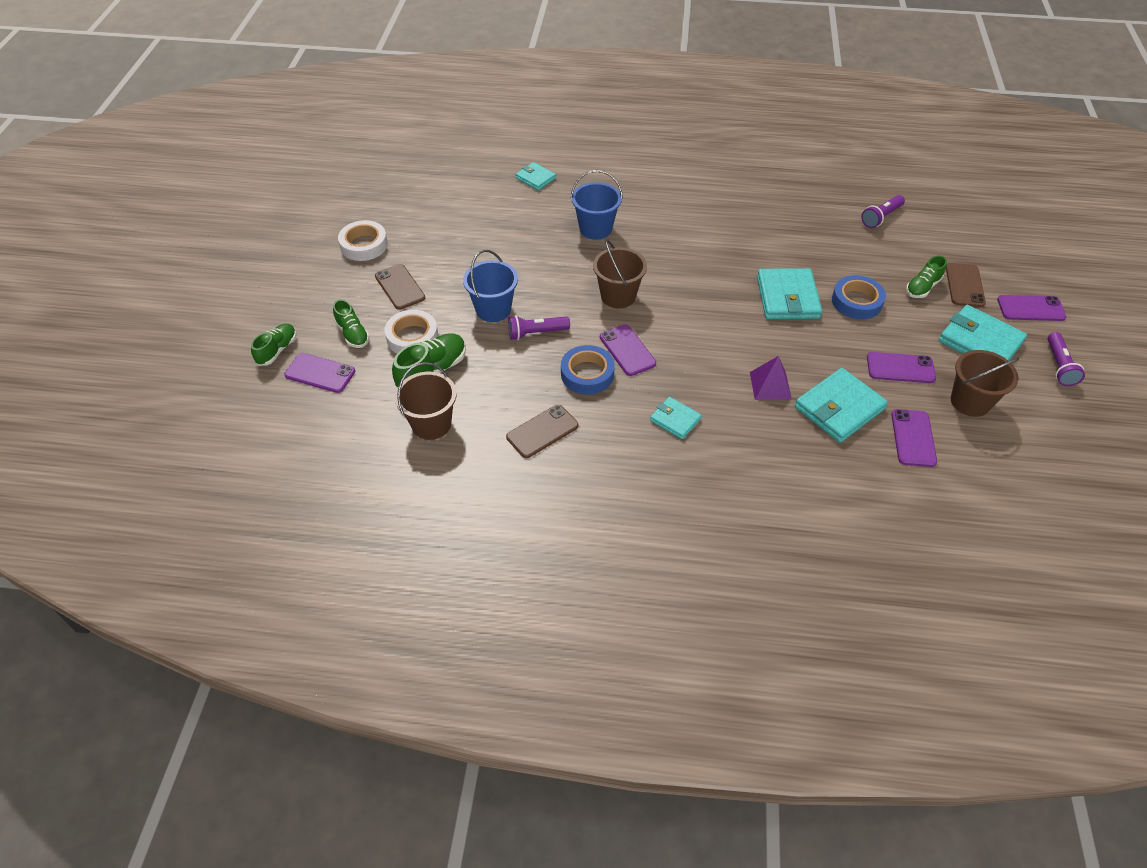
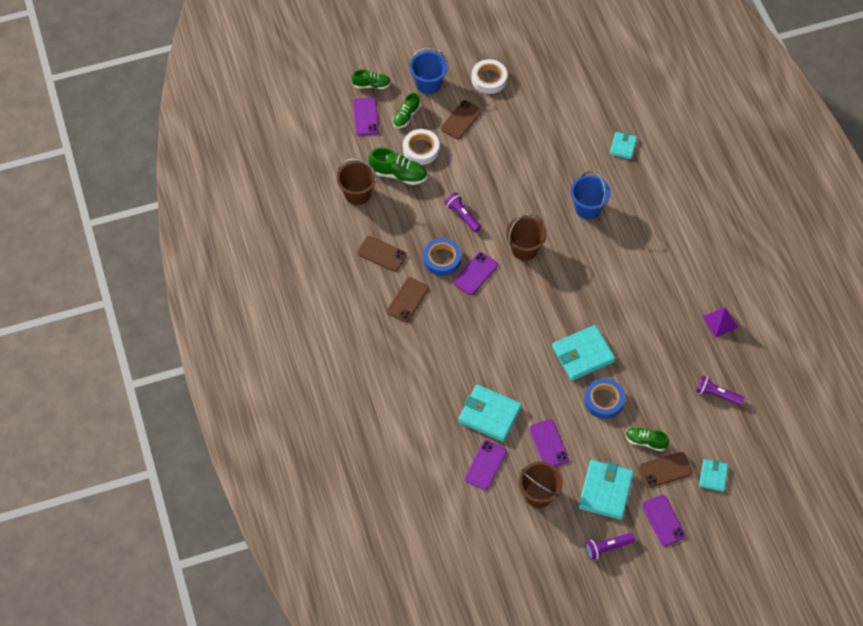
camera: 65 degrees right, 10 degrees up
blue bucket [463,250,518,322] -> blue bucket moved to [409,47,449,94]
turquoise wallet [650,397,702,439] -> turquoise wallet moved to [699,459,728,492]
purple pyramid [750,356,792,400] -> purple pyramid moved to [703,307,738,337]
purple phone [891,409,937,467] -> purple phone turned 45 degrees counterclockwise [465,440,507,490]
none -> brown phone [387,277,429,322]

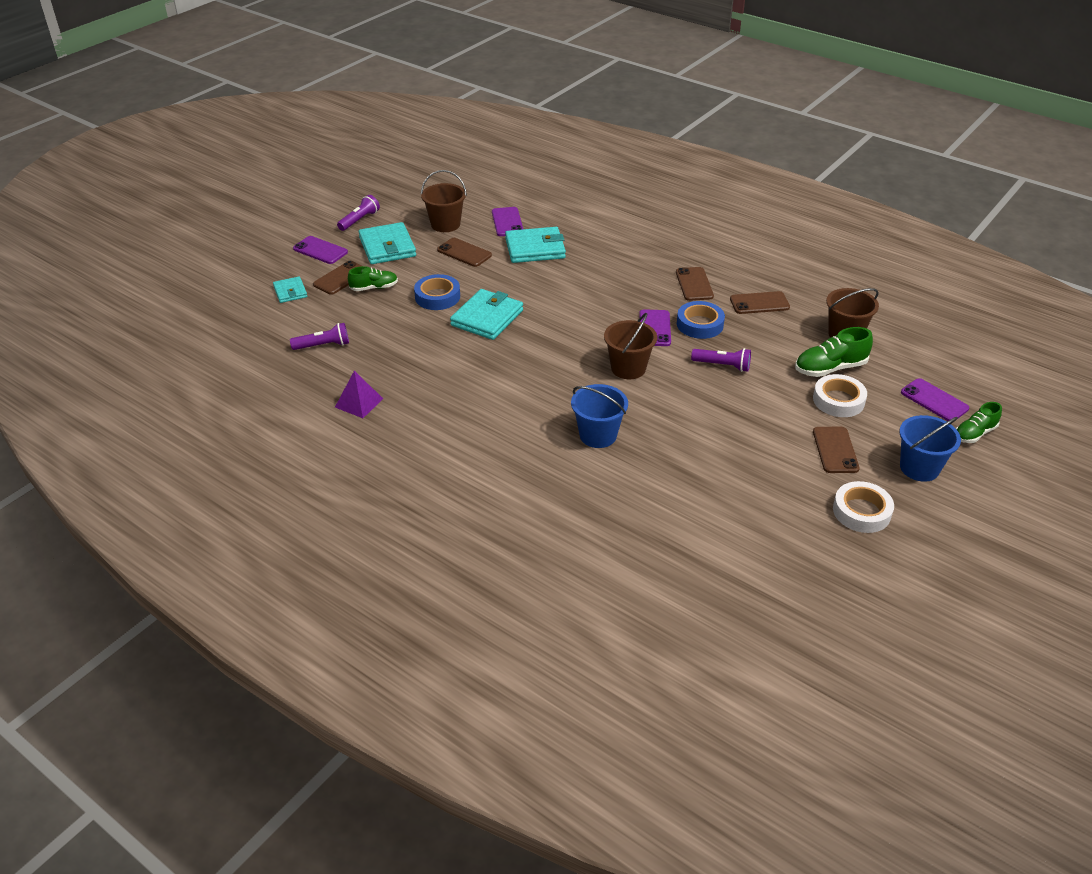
camera: 145 degrees right, 20 degrees down
green shoe [393,93,420,128] -> none
purple phone [529,419,569,466] -> brown phone [437,238,492,267]
turquoise wallet [610,132,637,159] -> none

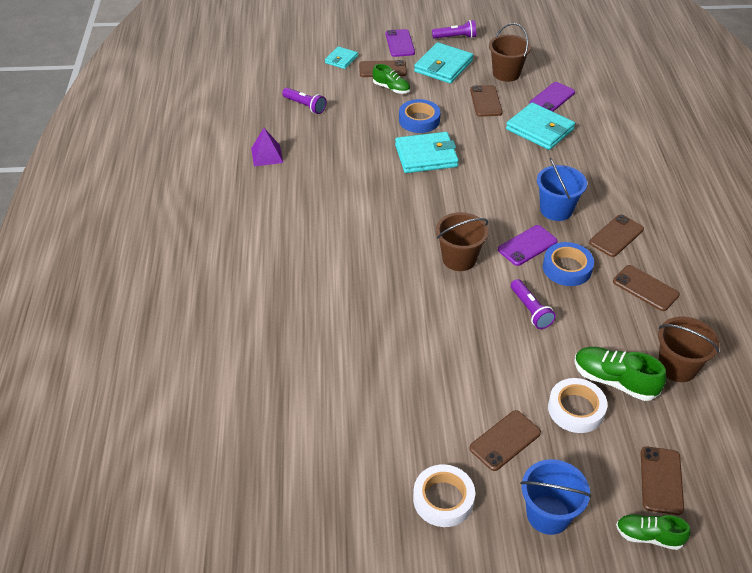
camera: 50 degrees right, 5 degrees up
blue bucket [571,384,628,448] -> blue bucket moved to [537,158,587,221]
purple phone [901,378,969,421] -> brown phone [641,446,684,515]

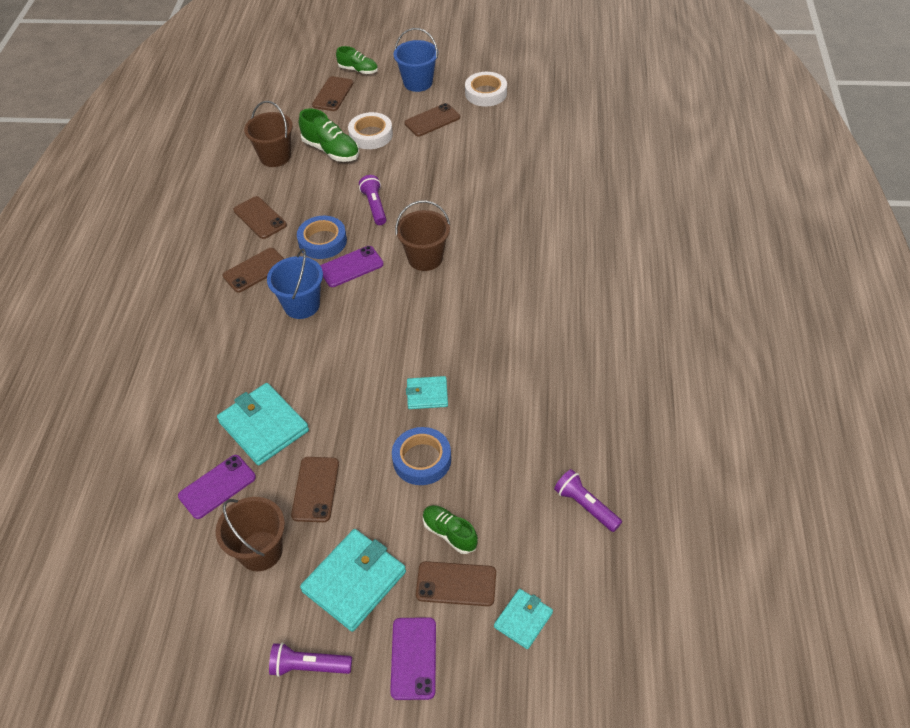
camera: 170 degrees left, 5 degrees up
purple pyramid [251,128,283,166] -> none
turquoise wallet [395,132,459,173] -> turquoise wallet [406,376,448,409], size x0.56

